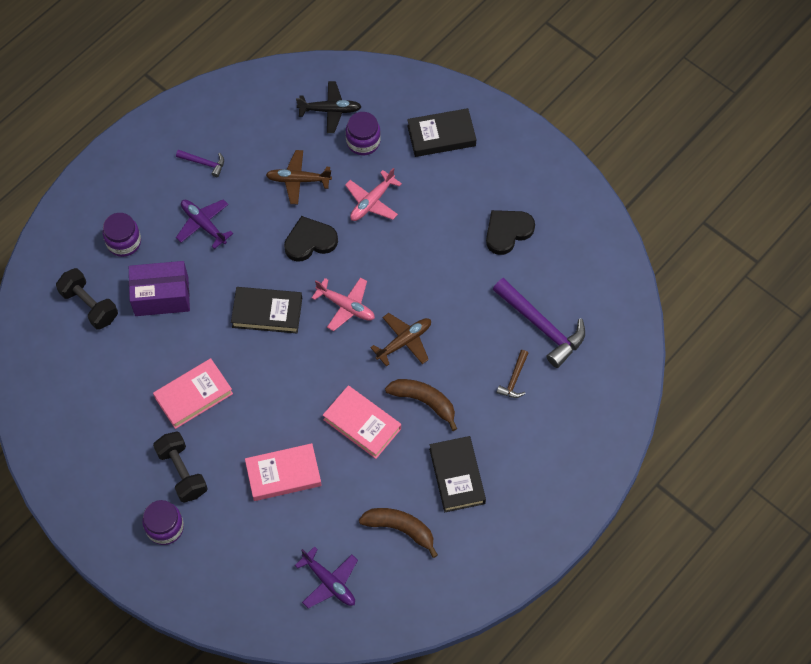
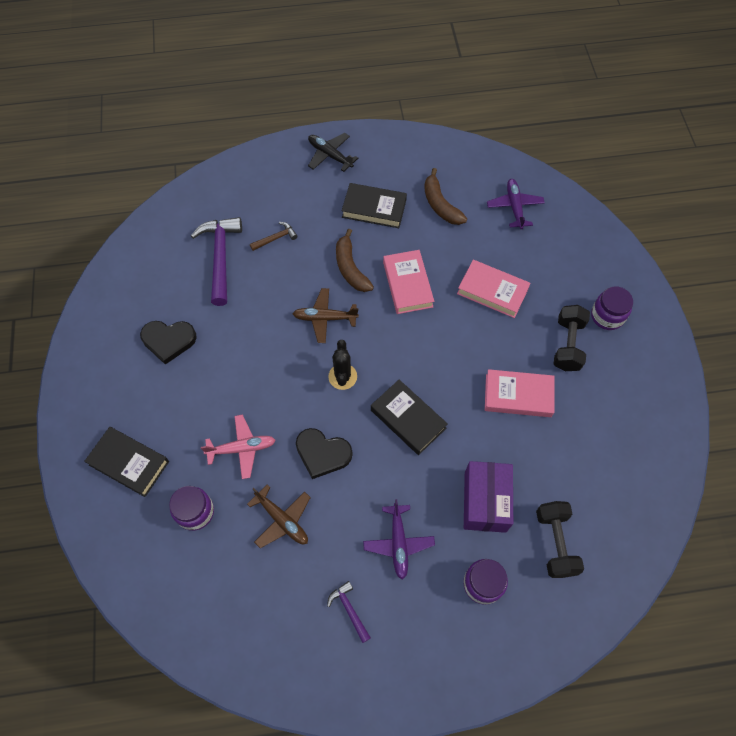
camera: 140 degrees left, 0 degrees up
purple box [129,261,190,316] -> purple box turned 60 degrees clockwise [464,461,513,533]
black plane [296,81,362,133] -> black plane moved to [308,133,358,172]
pink plane [312,277,375,331] -> black cactus [328,340,357,390]
black book [429,436,486,512] -> black book turned 75 degrees clockwise [342,183,407,228]

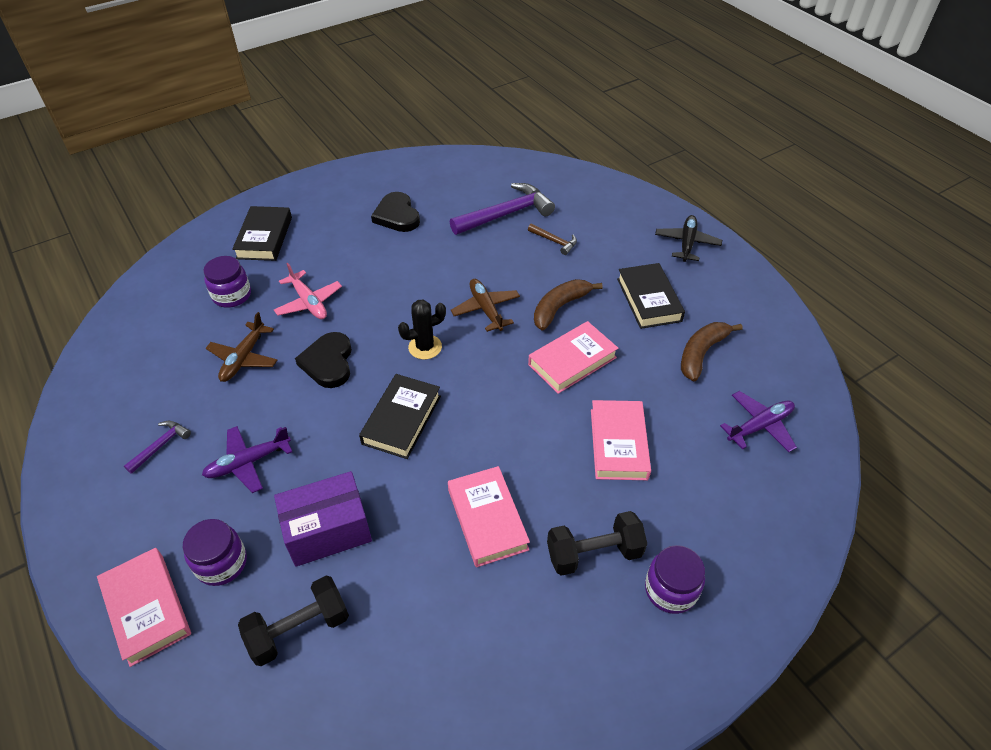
camera: 65 degrees right, 15 degrees down
none -> pink book [97,548,191,667]

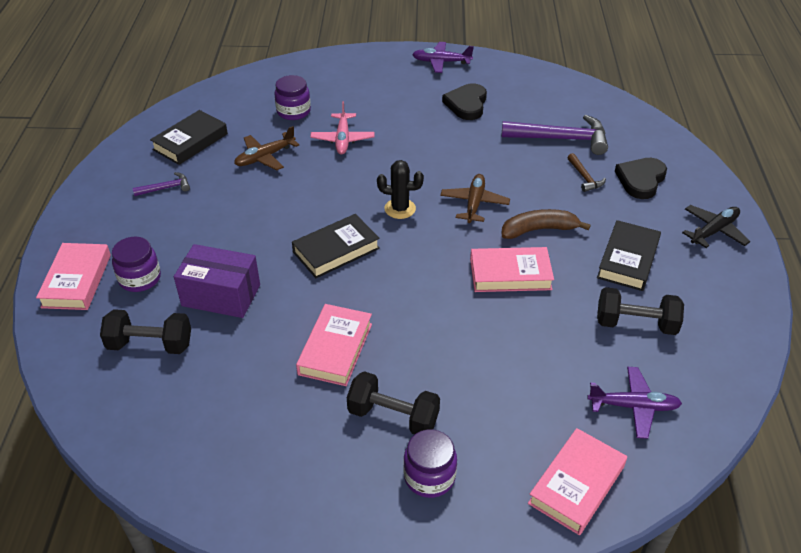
camera: 35 degrees right, 5 degrees down
purple plane [202,426,292,493] -> purple plane moved to [412,42,474,73]
black book [232,206,292,261] -> black book moved to [150,110,228,165]
black heart [295,332,352,388] -> black heart moved to [615,158,667,199]
pink book [591,400,651,480] -> pink book moved to [528,428,627,535]
brown banana [681,322,742,381] -> black dumbbell [597,287,684,335]

